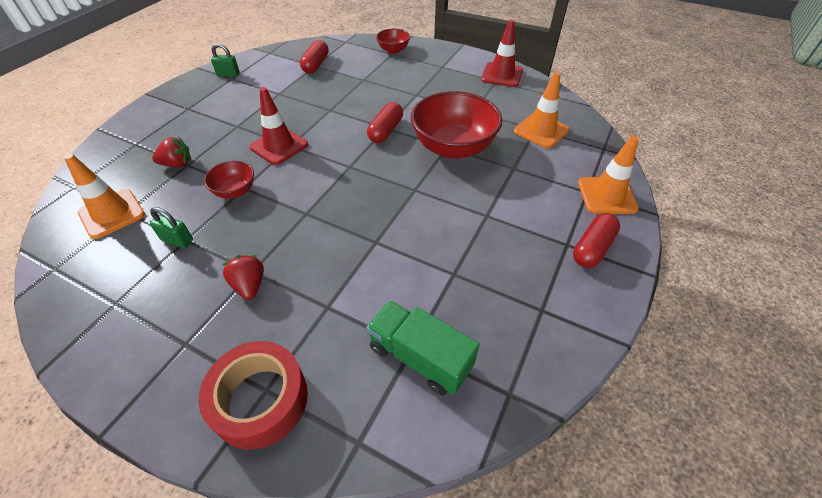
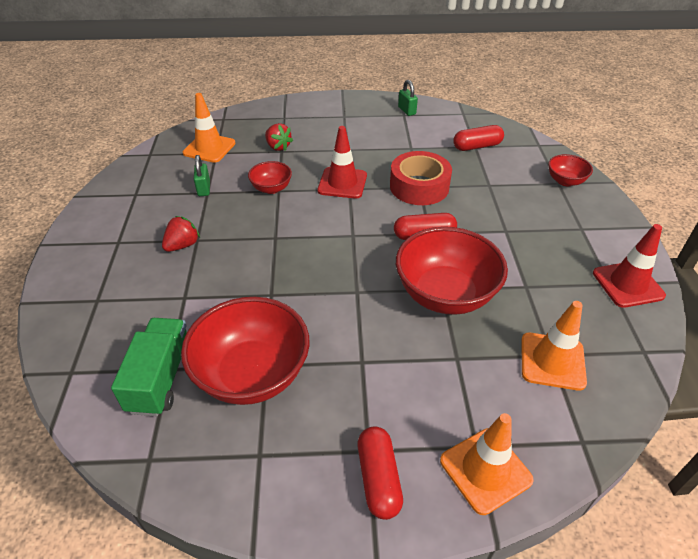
camera: 60 degrees right, 5 degrees down
red tape [199,341,308,450] -> red tape moved to [390,151,452,205]
red capsule [573,213,620,268] -> red capsule turned 75 degrees clockwise [358,426,403,520]
none -> red bowl [181,297,310,405]

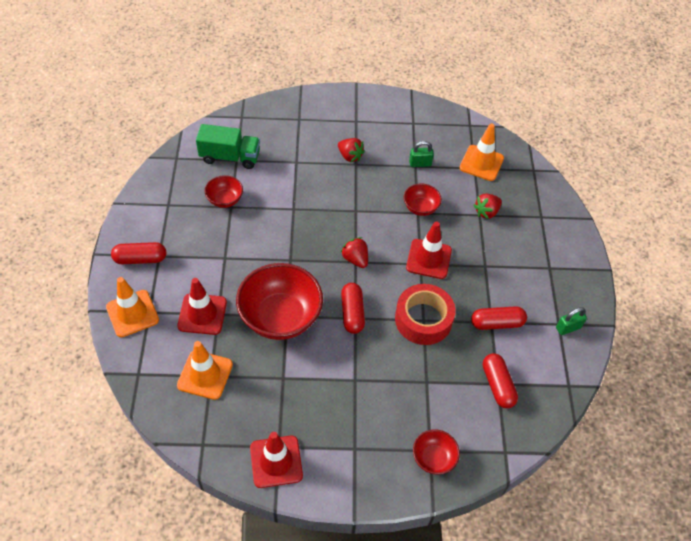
camera: 90 degrees right, 10 degrees up
red bowl [181,297,310,405] -> red bowl [204,175,243,208], size x0.50
none -> red traffic cone [177,278,227,335]
none -> red strawberry [340,237,368,268]
none -> red capsule [471,306,527,330]

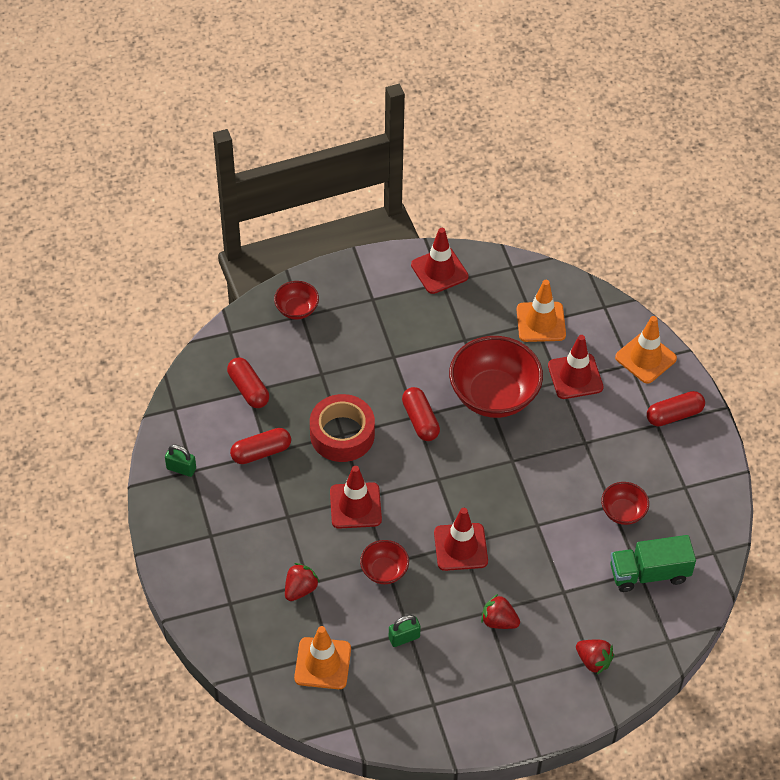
camera: 165 degrees right, 0 degrees up
red strawberry [340,237,368,268] -> red strawberry moved to [576,640,614,674]
green padlock [556,307,587,335] -> green padlock turned 60 degrees clockwise [165,445,196,477]
none -> red traffic cone [434,508,488,571]

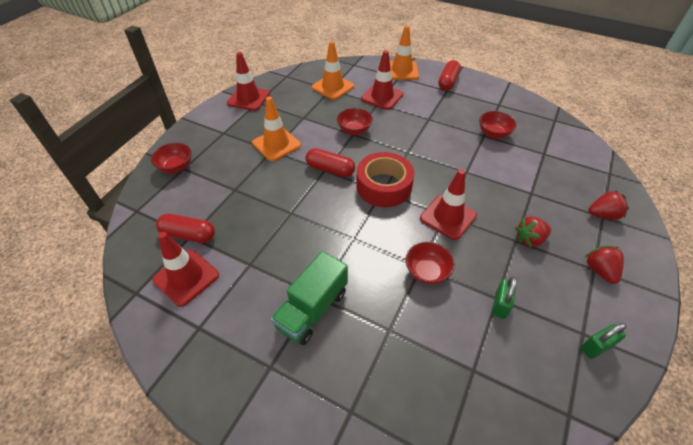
camera: 45 degrees left, 5 degrees down
green padlock [165,445,196,477] -> green padlock moved to [581,323,626,359]
red capsule [230,428,291,464] -> none
red strawberry [285,563,320,601] -> red strawberry moved to [585,246,624,284]
orange traffic cone [294,626,351,689] -> orange traffic cone moved to [252,96,301,161]
red tape [310,394,375,462] -> red tape moved to [356,152,414,207]
red traffic cone [330,466,382,529] -> red traffic cone moved to [153,232,219,307]
red bowl [449,336,543,418] -> red bowl [337,108,373,135], size x0.50
green truck [610,535,696,592] -> green truck moved to [271,251,348,345]

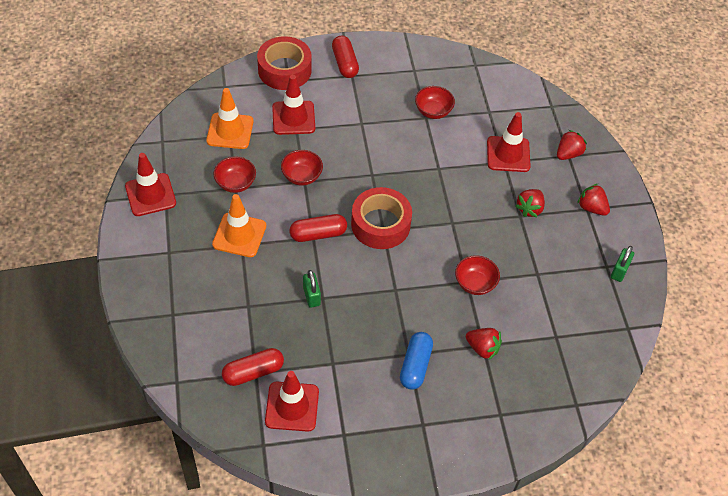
camera: 40 degrees left, 5 degrees up
red bowl [151,143,192,173] -> red bowl moved to [213,156,256,193]
green truck [271,251,348,345] -> blue capsule [400,332,433,390]
orange traffic cone [390,25,419,80] -> red tape [257,36,312,90]
red traffic cone [420,169,477,240] -> red traffic cone moved to [487,112,531,172]
green padlock [492,277,516,319] -> green padlock moved to [303,270,321,308]
none -> red strawberry [466,328,502,360]

